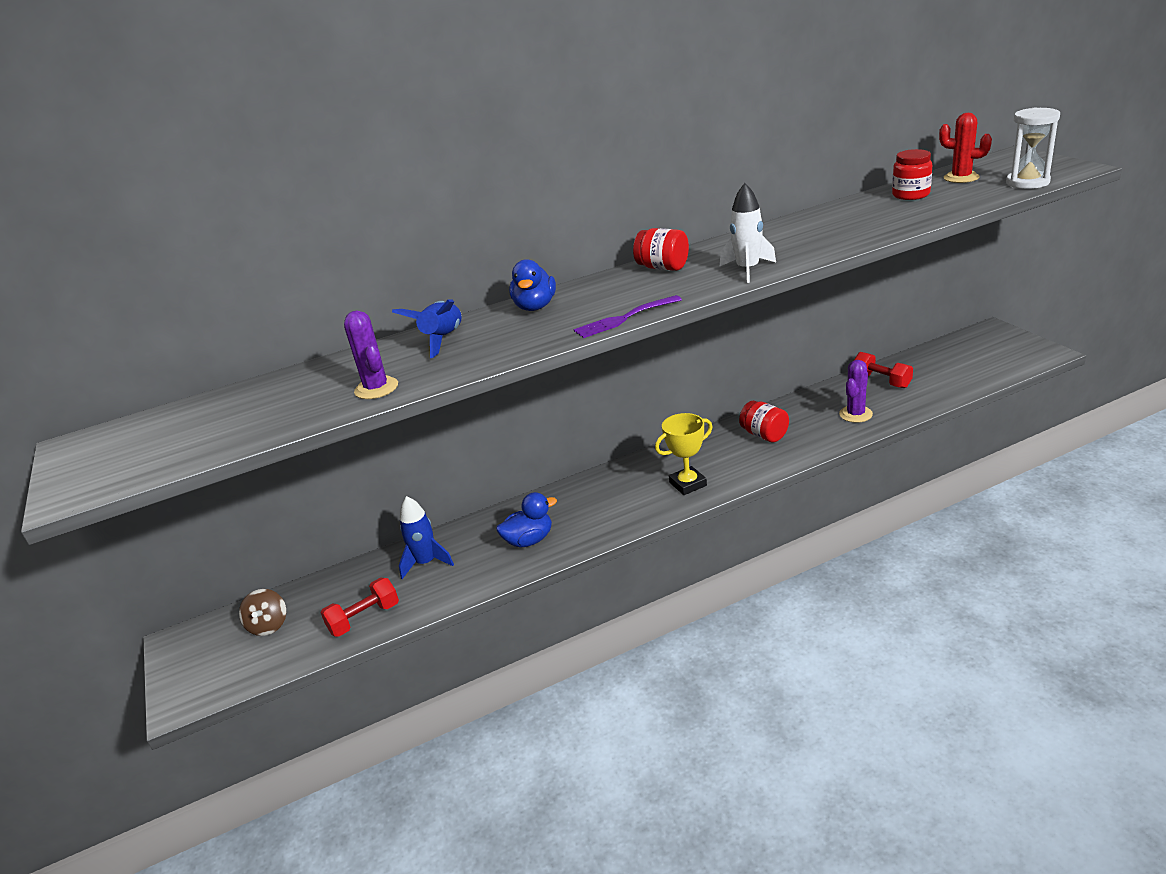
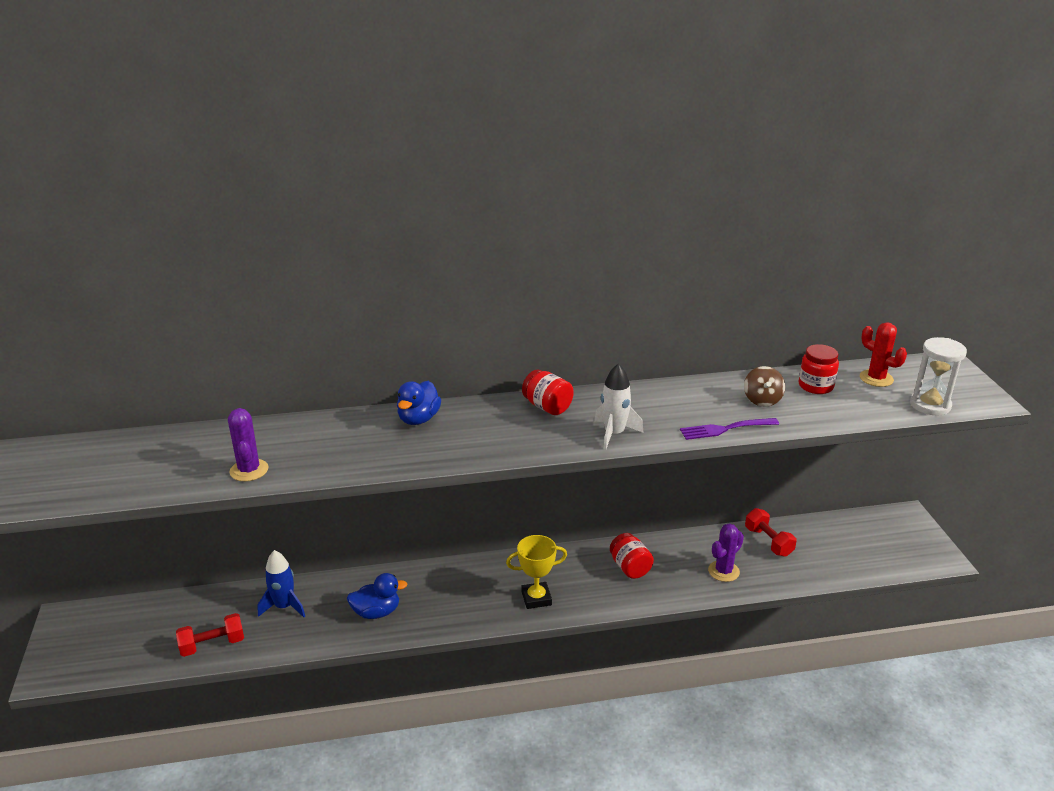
camera: 10 degrees right, 0 degrees up
brown spinning top [239,589,286,636] -> brown spinning top moved to [744,366,785,407]
blue rocket [392,299,462,358] -> none
purple fork [573,295,682,338] -> purple fork moved to [680,418,779,440]

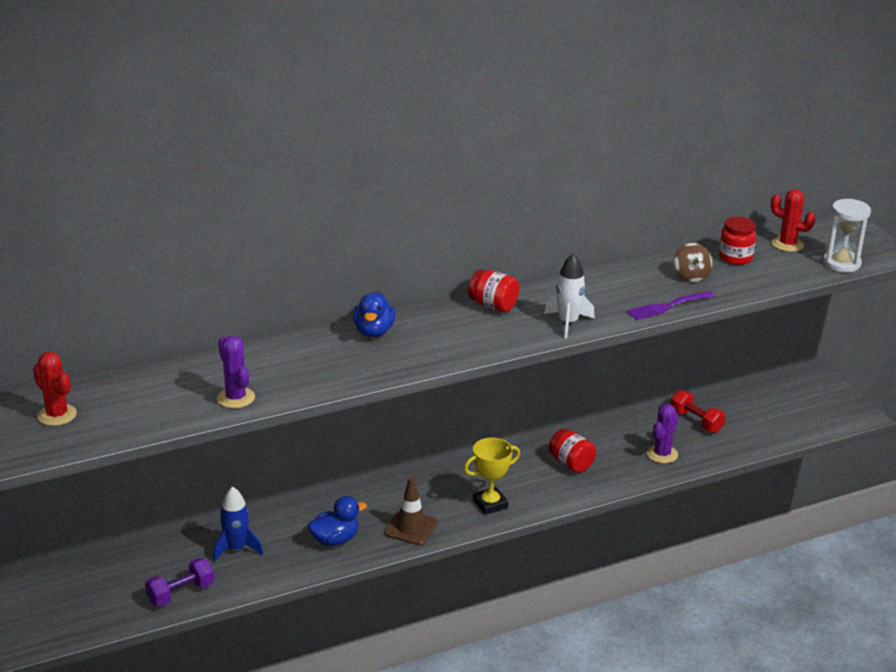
camera: 15 degrees left, 0 degrees up
red dumbbell [176,613,244,657] -> purple dumbbell [145,558,214,607]
none -> red cactus [33,352,77,426]
none -> brown traffic cone [384,477,438,545]

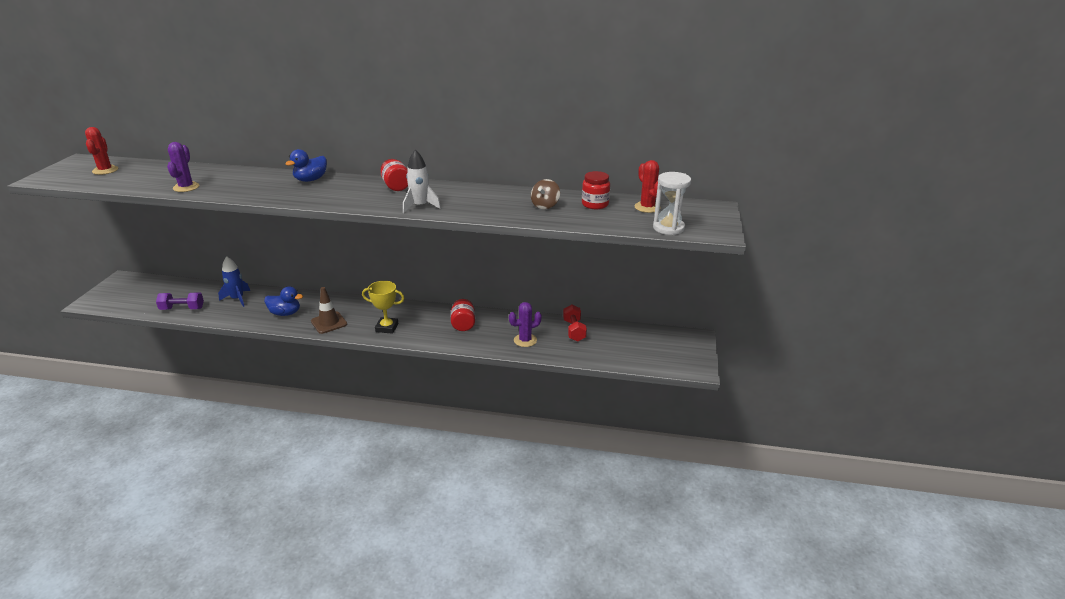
camera: 35 degrees right, 0 degrees up
purple fork [627,291,715,320] -> none

